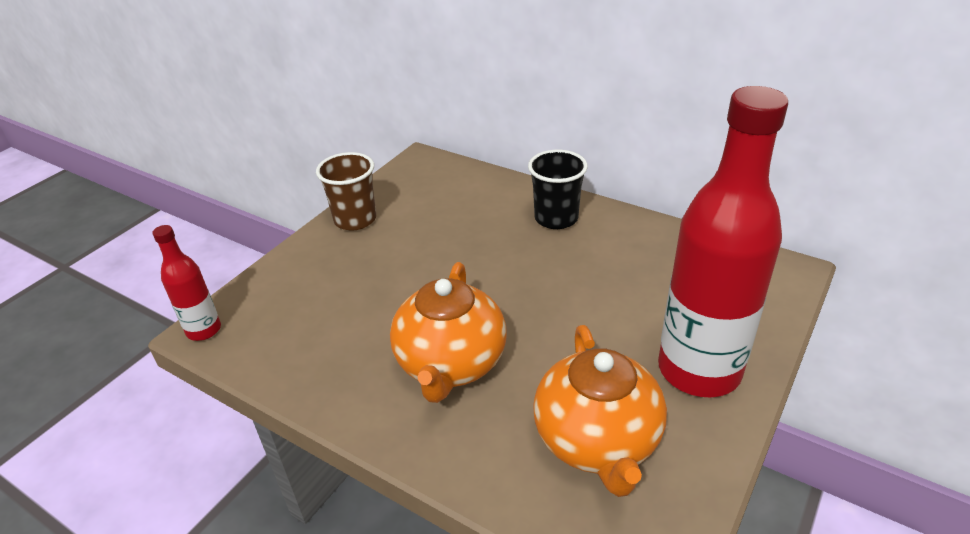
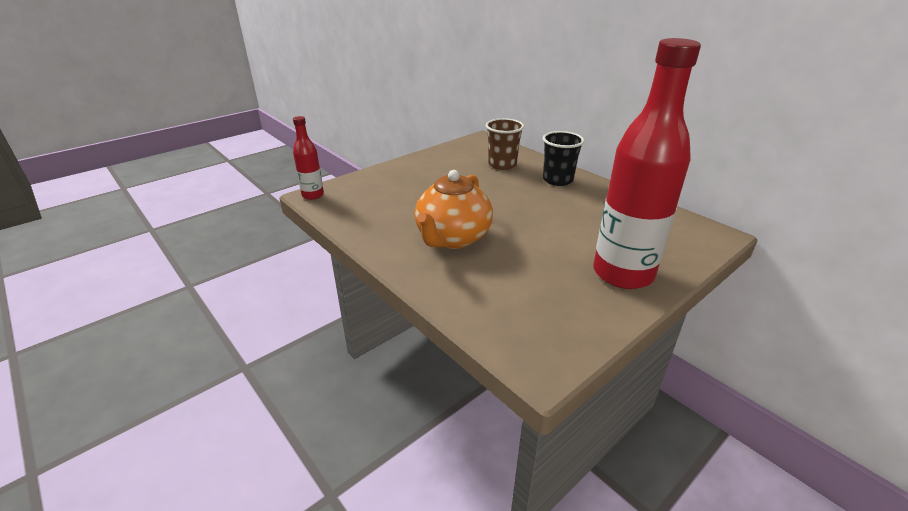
camera: 15 degrees right, 5 degrees down
brown cup [316,152,376,231] -> brown cup moved to [486,118,524,170]
orange teapot [533,325,667,497] -> none

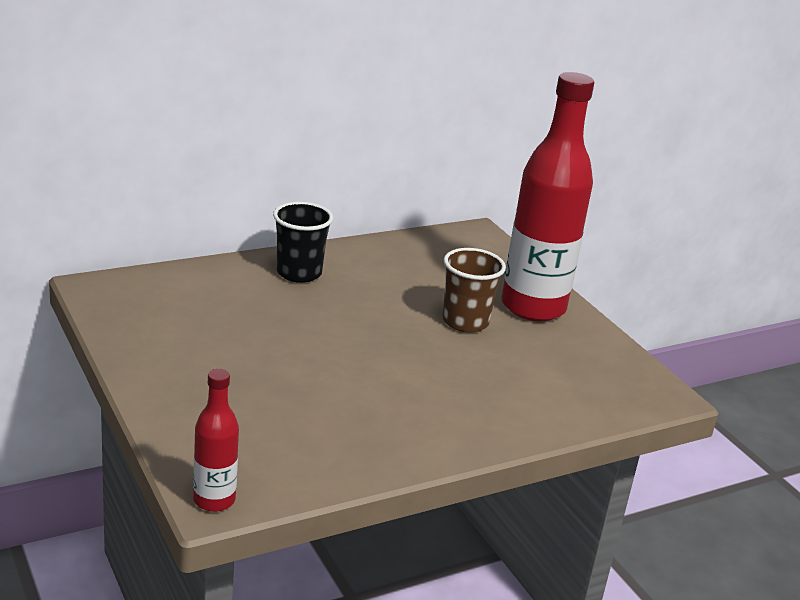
camera: 80 degrees left, 5 degrees down
orange teapot [415,170,493,249] -> none
brown cup [486,118,524,170] -> brown cup moved to [442,248,506,333]

